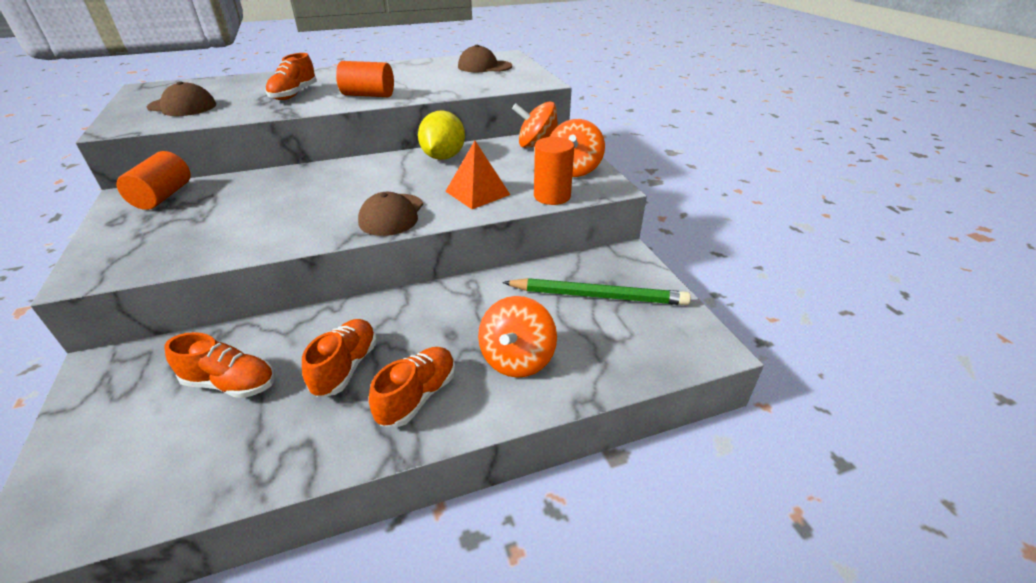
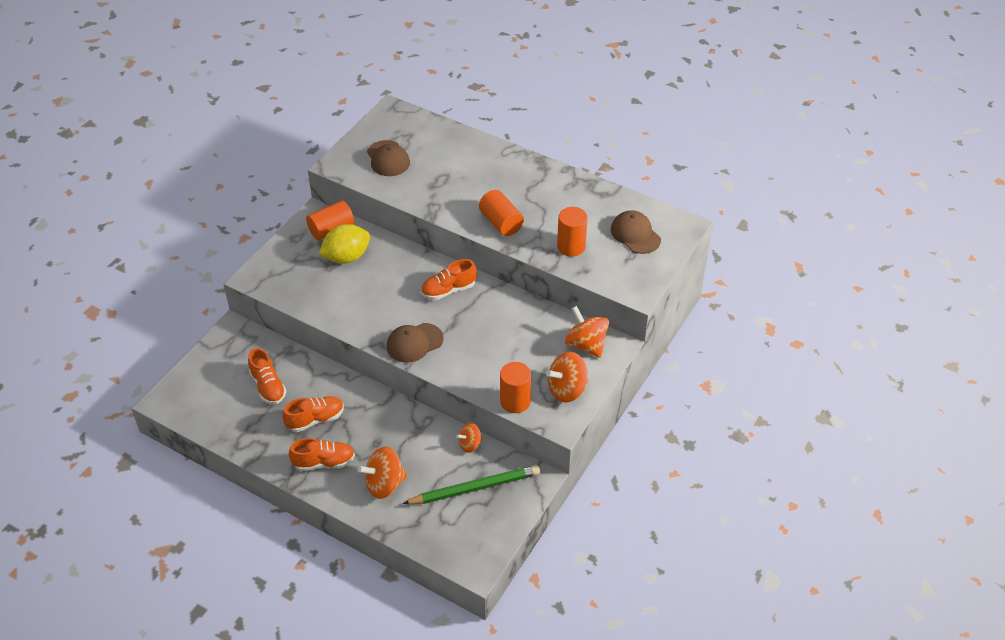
camera: 50 degrees right, 10 degrees up
orange shoe [265,53,317,100] -> orange shoe moved to [421,259,477,300]
yellow lemon [418,110,465,160] -> yellow lemon moved to [319,224,370,263]
orange pyramid [445,141,510,209] -> none
green pencil [502,278,691,305] -> green pencil turned 75 degrees counterclockwise [403,465,540,504]
none -> orange spinning top [456,423,483,453]
none -> orange cylinder [557,207,588,257]

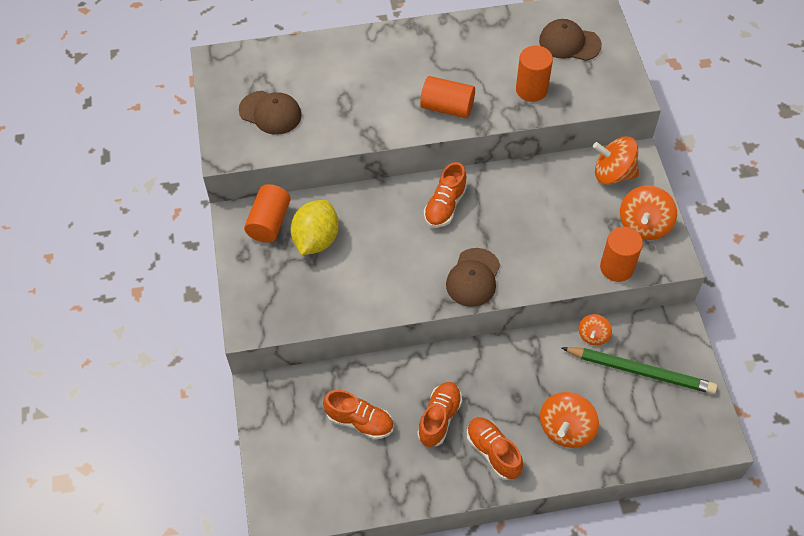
camera: 40 degrees left, 10 degrees up
orange shoe [289,438,355,471] -> orange shoe turned 75 degrees counterclockwise [467,417,523,480]
green pencil [403,465,540,504] -> green pencil turned 75 degrees clockwise [562,347,717,394]

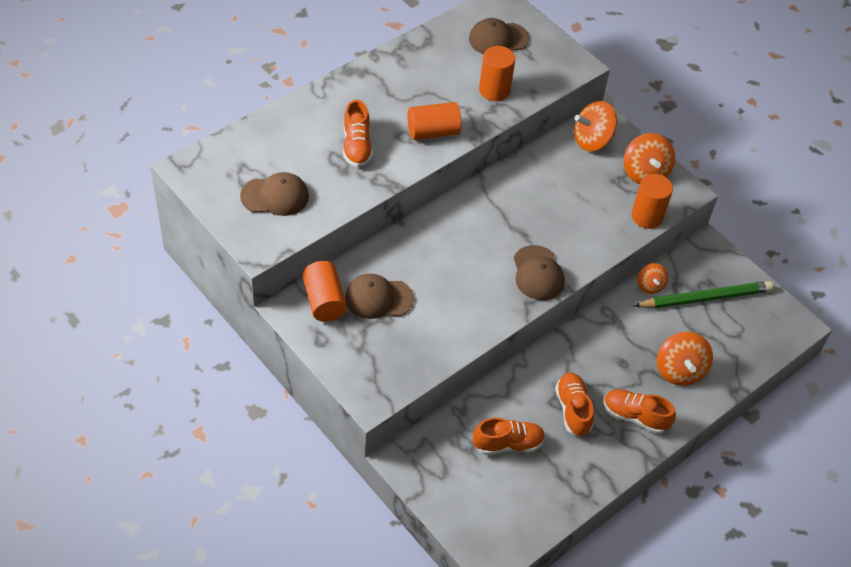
camera: 35 degrees left, 5 degrees down
yellow lemon [291,200,339,255] -> brown cap [345,274,414,319]
orange shoe [424,162,467,228] -> orange shoe moved to [343,100,373,167]

